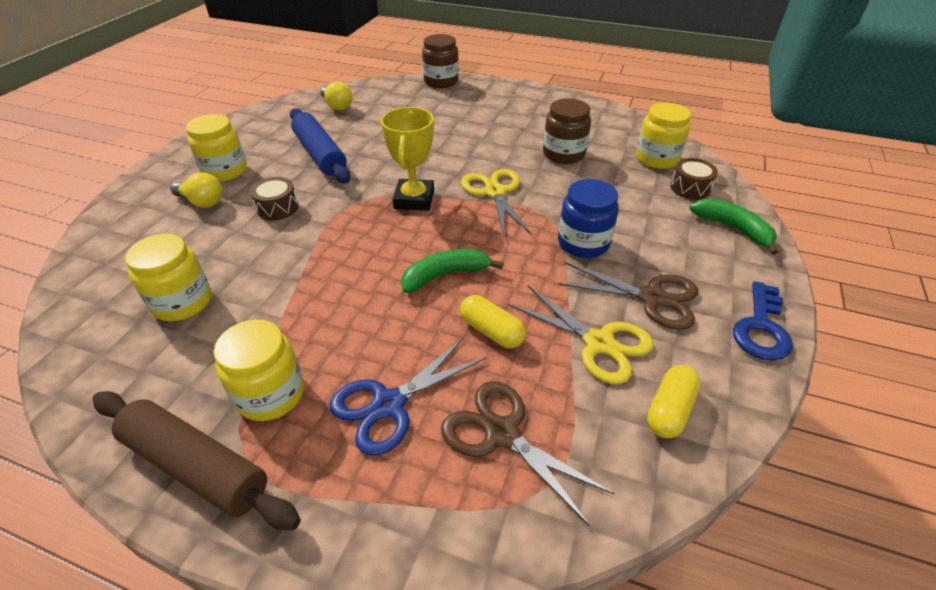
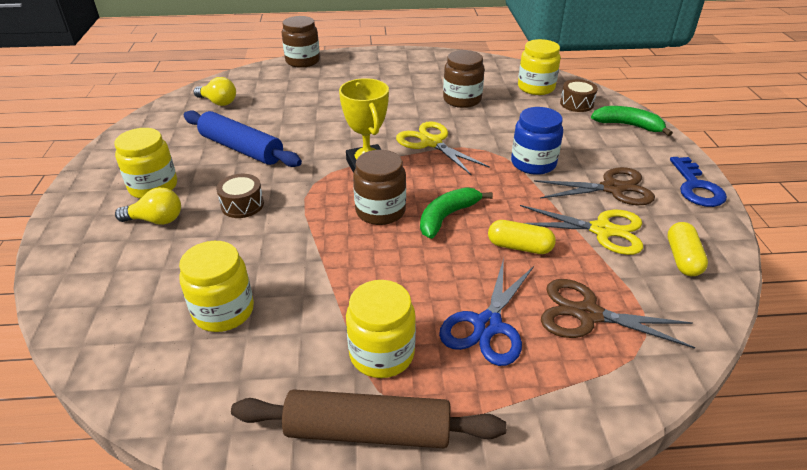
camera: 25 degrees left, 5 degrees down
none -> brown jar [353,150,406,225]

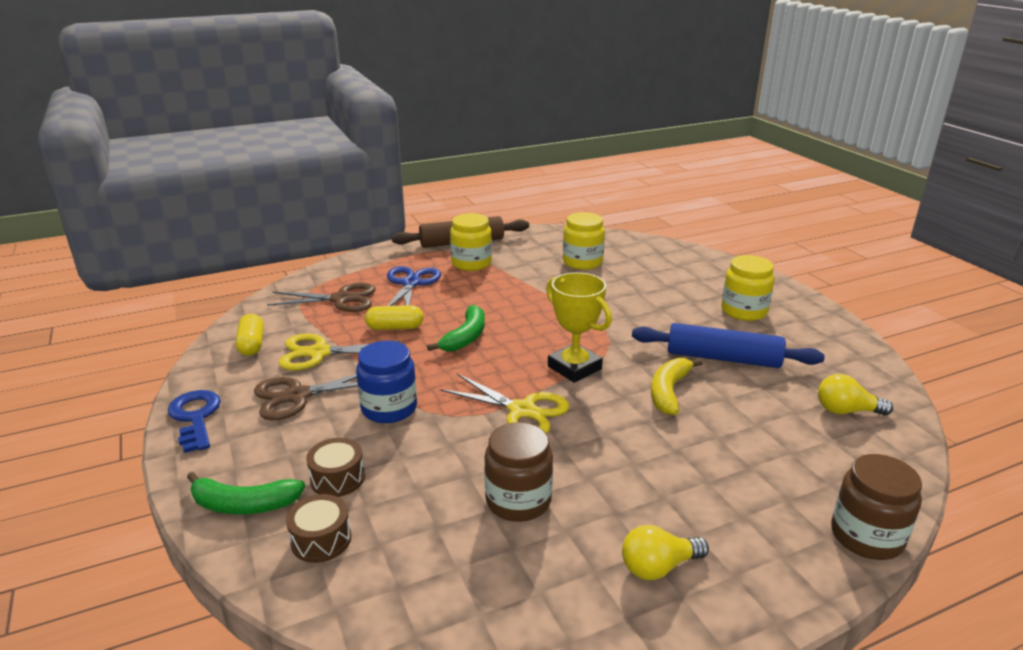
camera: 160 degrees right, 10 degrees down
yellow light bulb [115,187,181,225] -> yellow light bulb moved to [622,525,709,580]
brown drum [216,174,264,218] -> brown drum moved to [306,438,365,497]
brown jar [353,150,406,225] -> none
yellow jar [518,39,561,95] -> none
none -> yellow banana [651,358,703,415]

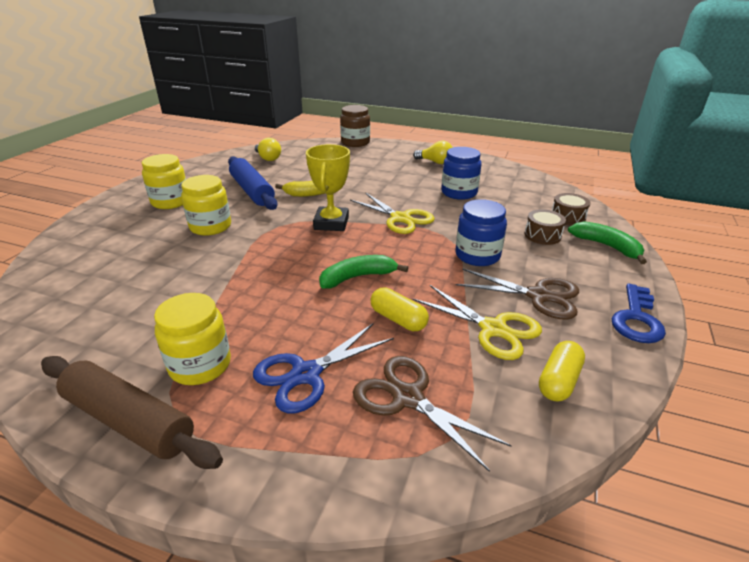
camera: 135 degrees left, 5 degrees up
yellow scissors [440,374,569,434] -> yellow scissors turned 150 degrees clockwise [350,192,435,234]
brown jar [484,422,553,522] -> blue jar [441,147,481,200]
yellow jar [563,212,605,270] -> yellow jar moved to [181,175,231,236]

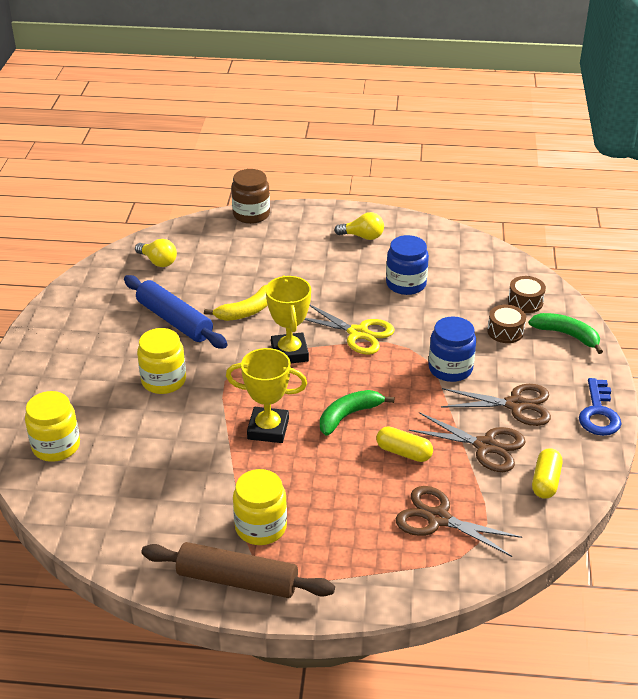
camera: 15 degrees left, 5 degrees up
yellow jar [142,154,186,209] -> yellow jar moved to [25,391,80,462]
blue scissors [253,324,394,413] -> none
yellow scissors [413,285,542,360] -> brown scissors [409,412,526,472]
none -> yellow trophy [226,348,307,443]

